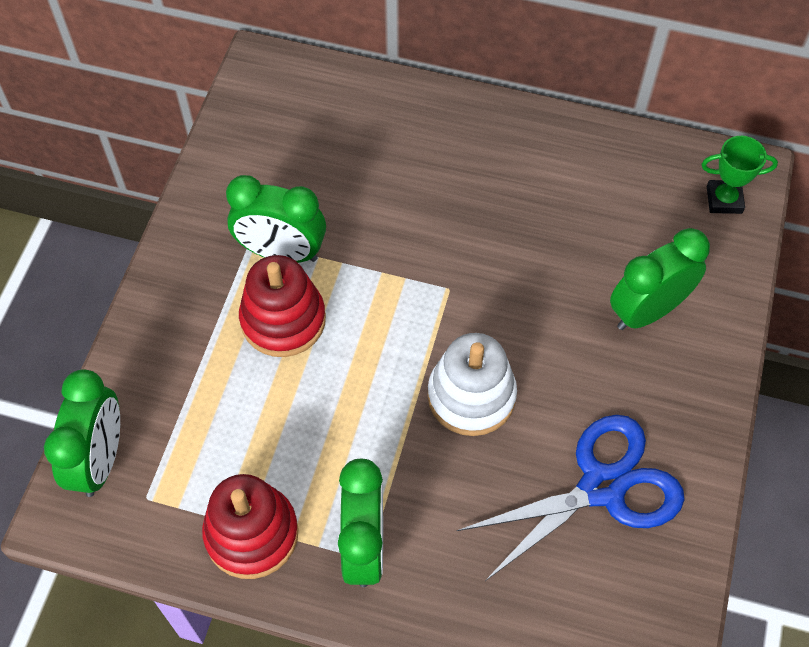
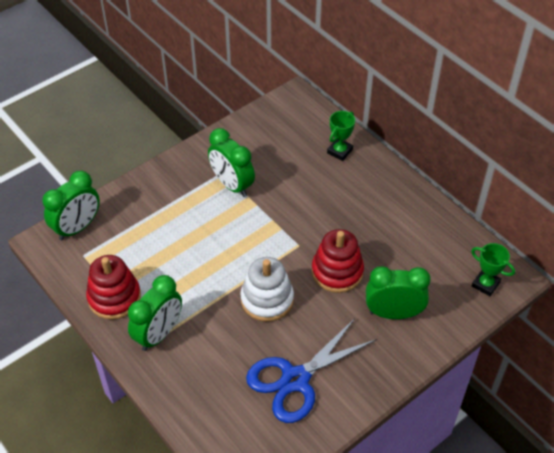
camera: 35 degrees right, 10 degrees down
red stacking toy [239,255,326,357] -> red stacking toy moved to [312,229,364,293]
blue scissors [457,415,685,581] -> blue scissors turned 135 degrees clockwise [246,318,377,423]
none -> green trophy [327,111,355,161]

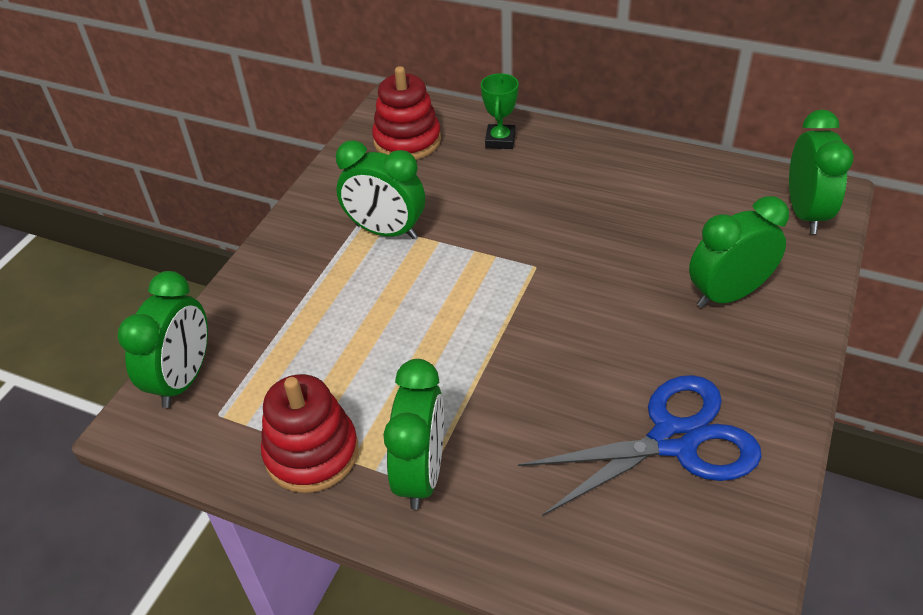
camera: 25 degrees left, 5 degrees down
white stacking toy [240,257,294,322] -> none
blue scissors [246,318,377,423] -> blue scissors turned 135 degrees counterclockwise [518,375,762,516]
red stacking toy [312,229,364,293] -> red stacking toy moved to [372,66,441,160]
green trophy [471,243,515,296] -> green clock [789,109,854,234]

